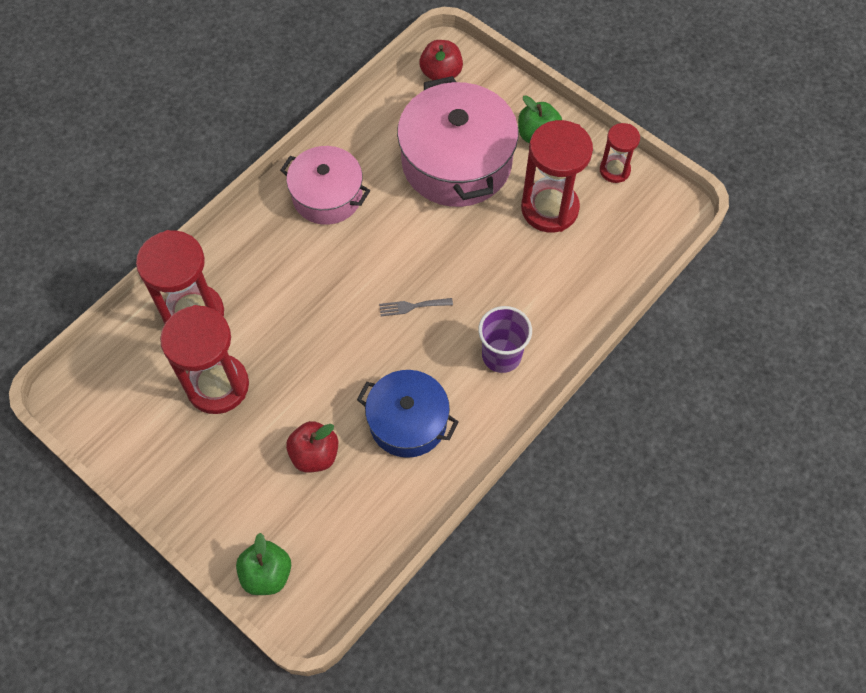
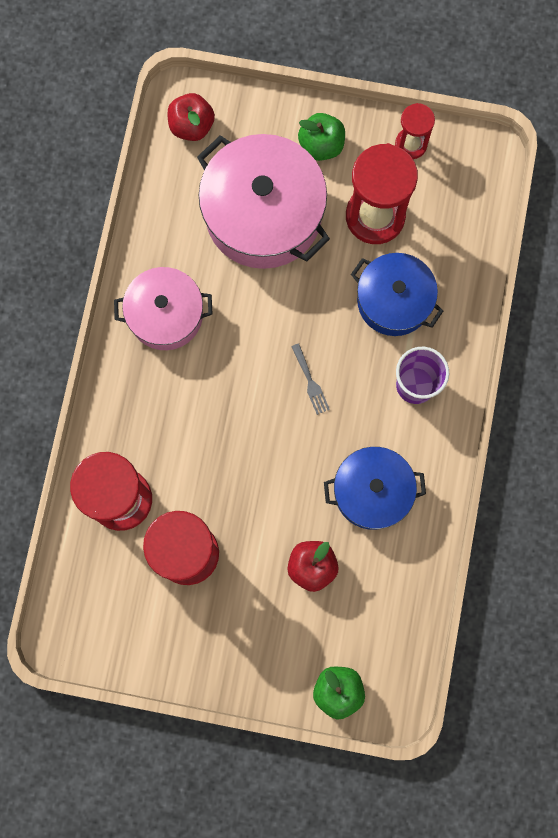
camera: 30 degrees left, 15 degrees up
grey fork [379,298,453,316] -> grey fork turned 75 degrees counterclockwise [291,343,330,415]
none -> blue pot [351,253,443,336]

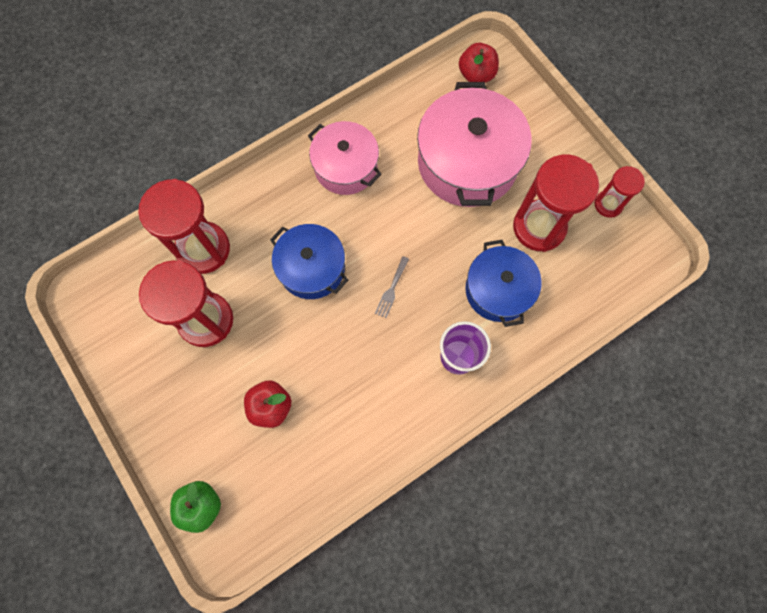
camera: 45 degrees right, 5 degrees down
green apple [298,113,345,161] -> none
blue pot [324,447,426,530] -> blue pot moved to [270,224,348,299]

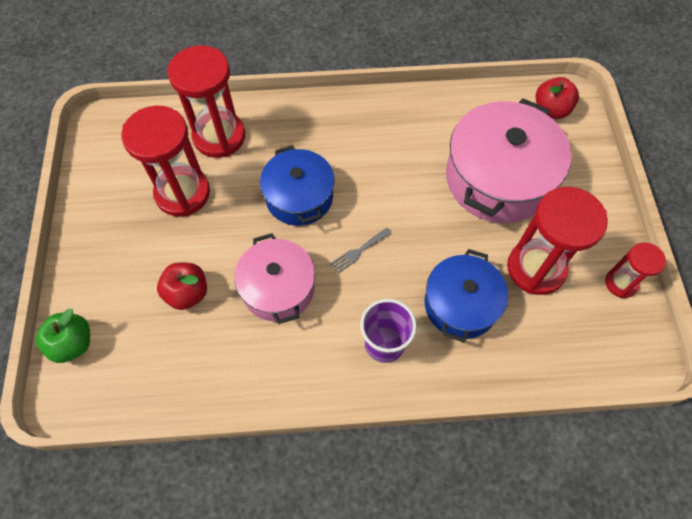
camera: 30 degrees right, 10 degrees down
pink pot [308,121,382,195] -> pink pot moved to [234,233,315,324]

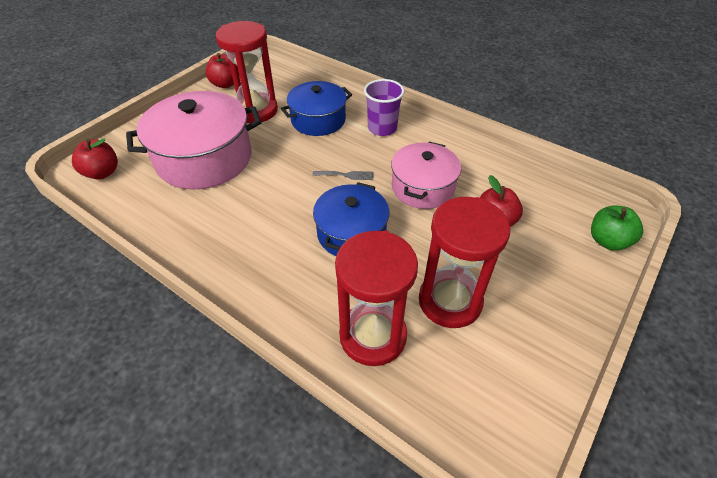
camera: 140 degrees left, 15 degrees down
red hourglass [605,242,666,298] -> red apple [205,53,239,88]

